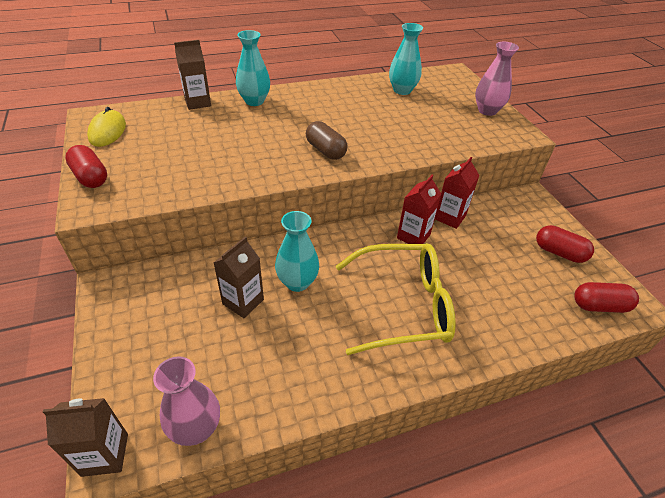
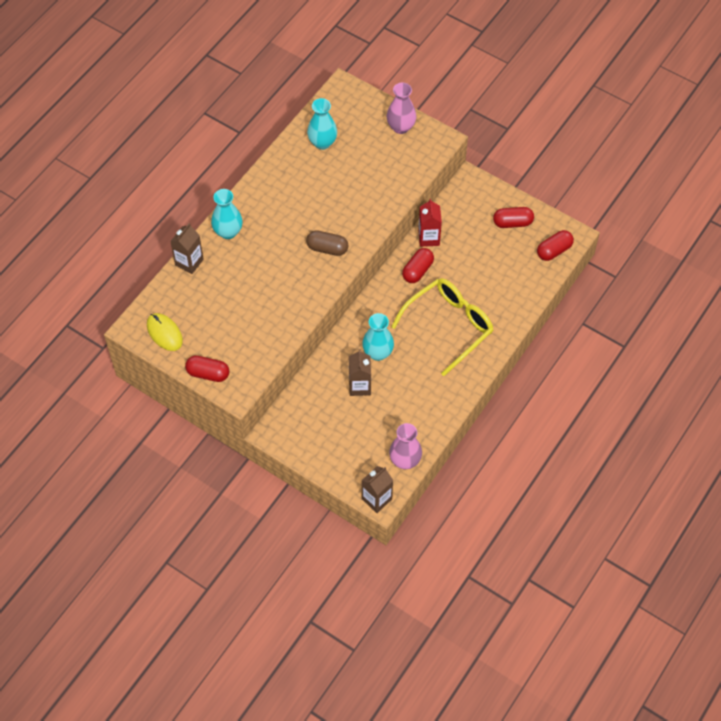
camera: 35 degrees left, 15 degrees up
red carton [397,175,441,244] -> red capsule [402,248,434,283]

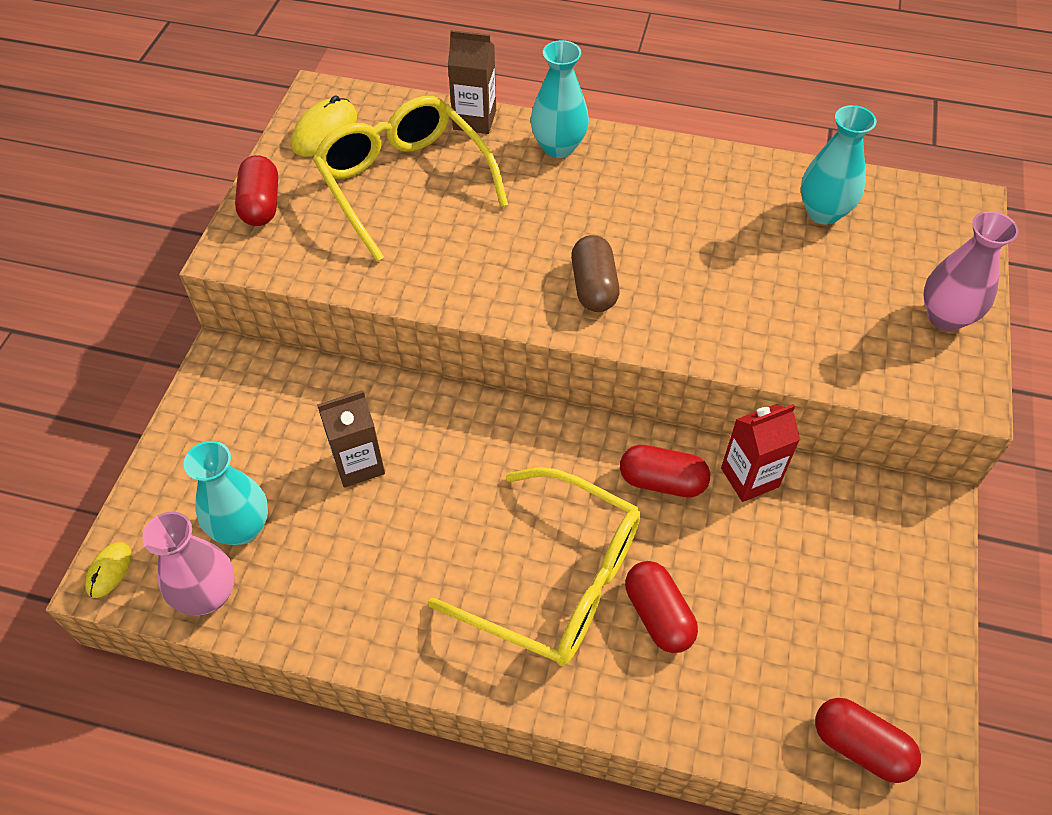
camera: 70 degrees right, 5 degrees down
turquoise vase [362,313,394,361] -> turquoise vase moved to [184,441,268,545]
brown carton [362,466,393,513] -> yellow mouse [85,542,132,598]
red capsule [493,207,534,228] -> red capsule moved to [625,561,698,653]
none -> yellow glasses [313,96,508,262]

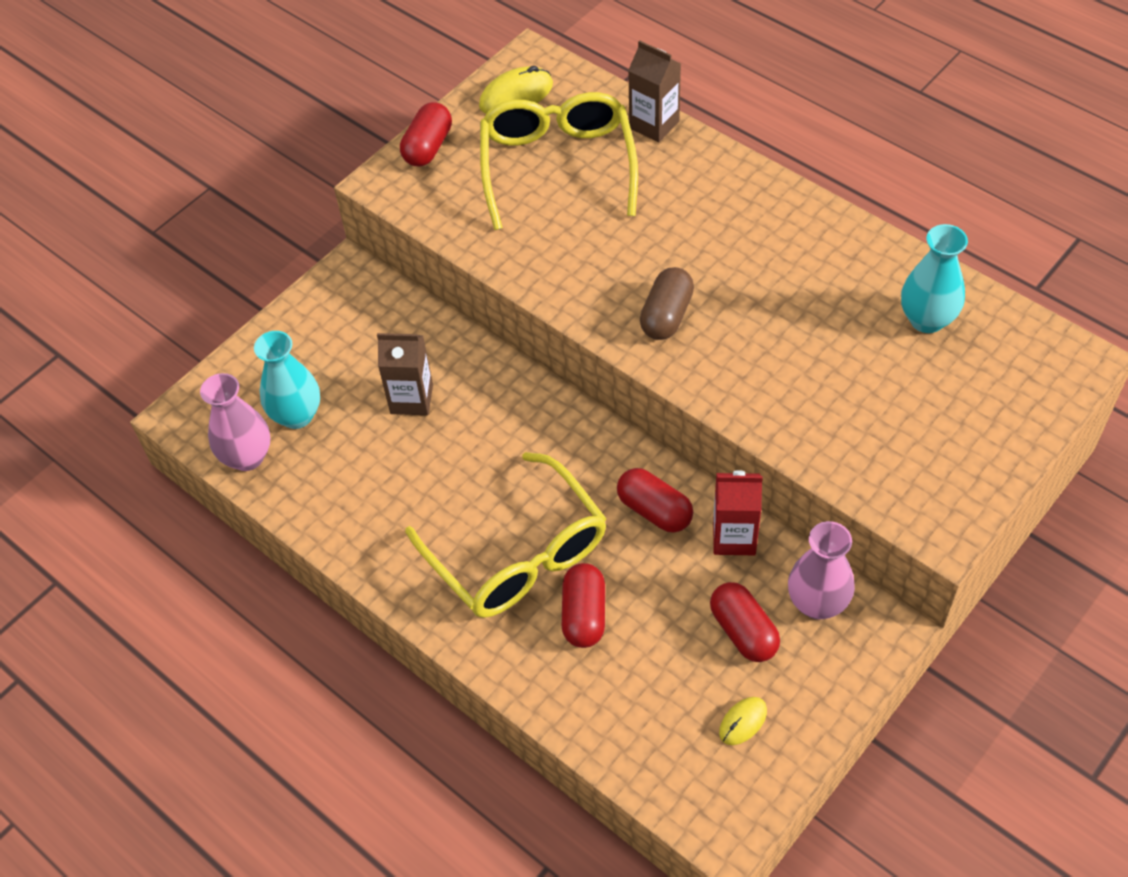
camera: 30 degrees right, 0 degrees up
yellow mouse [85,542,132,598] -> yellow mouse moved to [719,697,767,745]
turquoise vase [531,40,589,158] -> none
red capsule [815,698,921,783] -> red capsule moved to [710,582,780,662]
pink vase [924,211,1019,331] -> pink vase moved to [788,521,855,619]

